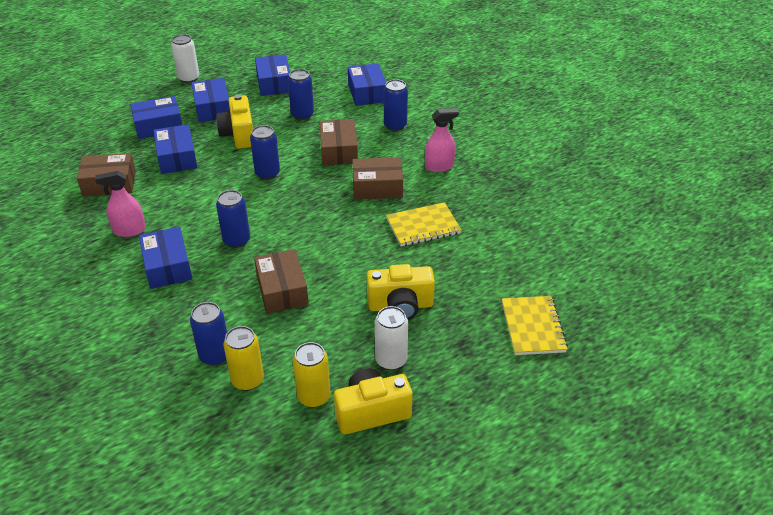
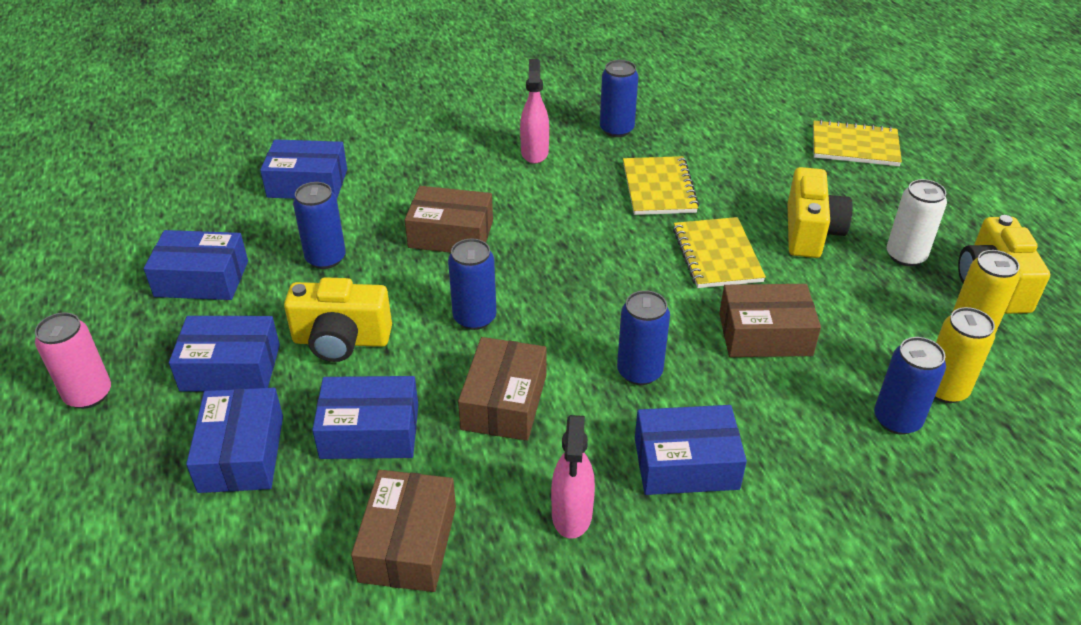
camera: 75 degrees left, 0 degrees up
white can [171,34,199,83] -> pink can [35,312,111,409]
brown box [352,157,403,200] -> brown box moved to [458,337,547,441]
blue can [384,79,408,131] -> blue can moved to [600,60,638,137]
none -> yellow notebook [673,217,766,288]

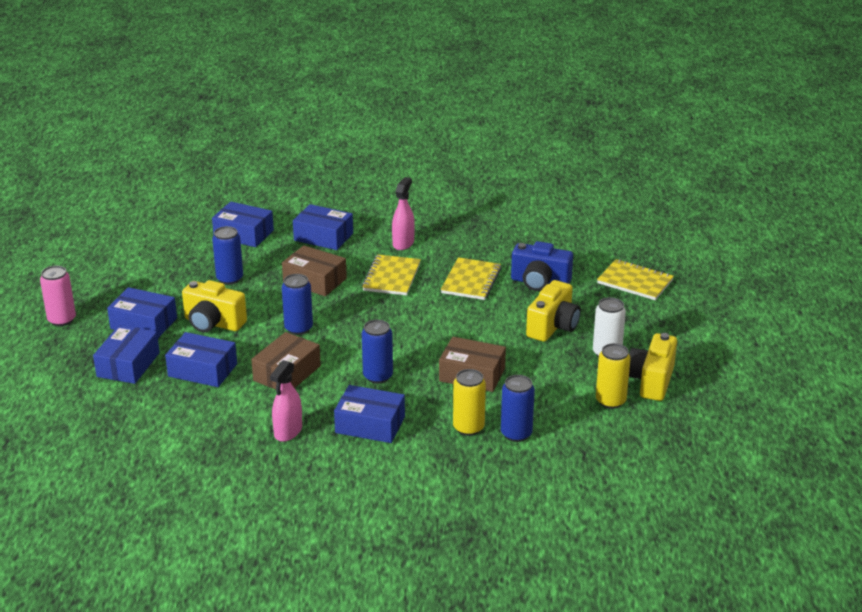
camera: 20 degrees right, 10 degrees down
blue box [144,230,248,300] -> blue box moved to [293,204,353,250]
brown box [351,470,456,592] -> none
blue can [600,60,638,137] -> none
yellow notebook [673,217,766,288] -> yellow notebook moved to [362,255,421,296]
yellow can [935,307,995,403] -> yellow can moved to [453,369,486,436]
none -> blue camera [511,241,573,291]

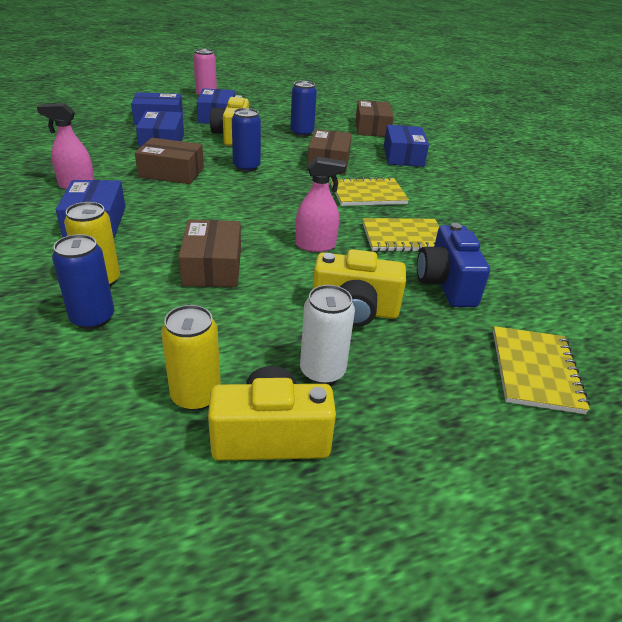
camera: 65 degrees right, 5 degrees up
blue box [212,202,274,247] -> brown box [356,100,394,137]
blue can [362,320,393,384] -> none
pink spray bottle [392,177,415,250] -> pink spray bottle moved to [295,157,346,252]

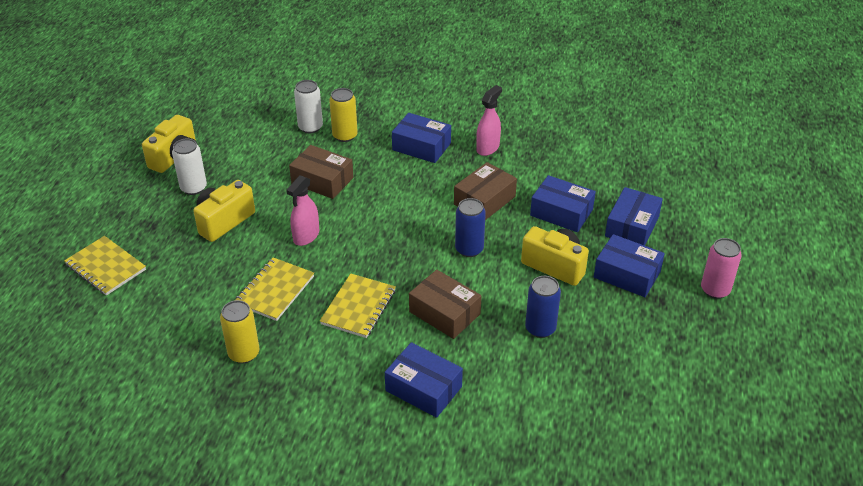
camera: 125 degrees right, 5 degrees up
blue can [52,234,114,329] -> white can [294,80,323,133]
yellow can [161,305,221,411] -> yellow can moved to [220,300,259,363]
brown box [356,100,394,137] -> none
blue camera [417,223,490,307] -> none

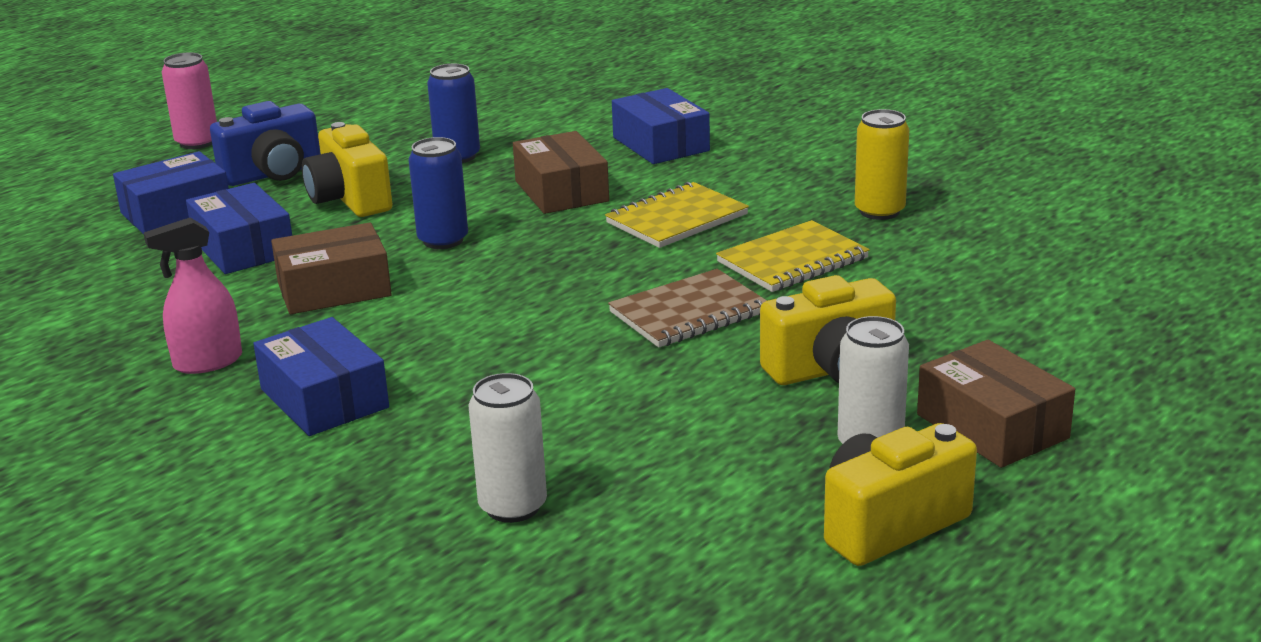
camera: 150 degrees left, 15 degrees down
yellow notebook [64,236,146,296] -> none
pink spray bottle [286,175,319,246] -> brown notebook [608,269,767,348]
brown box [289,145,353,199] -> brown box moved to [917,340,1075,468]
yellow can [329,88,358,142] -> none
blue box [594,234,665,297] -> blue camera [210,101,321,186]

